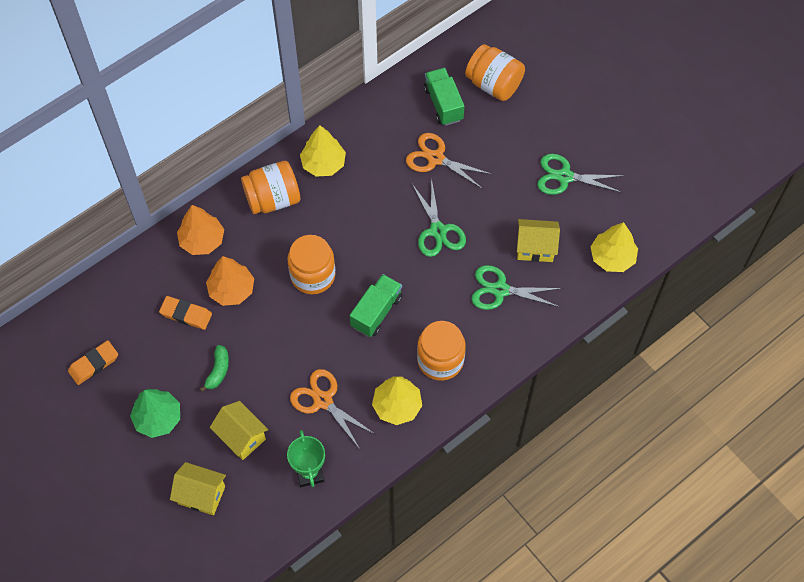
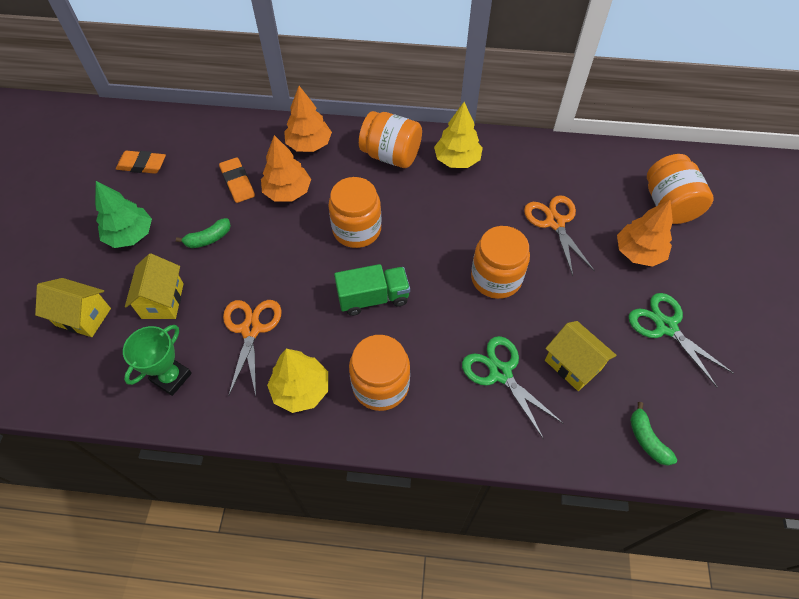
camera: 45 degrees right, 5 degrees down
yellow house [170,462,226,515] -> yellow house turned 45 degrees counterclockwise [35,278,111,337]
green scissors [412,178,466,257] -> orange jar [471,226,530,299]
green truck [424,68,464,126] -> none
yellow tree [591,222,638,272] -> green banana [630,402,677,466]
none -> orange tree [617,200,673,267]

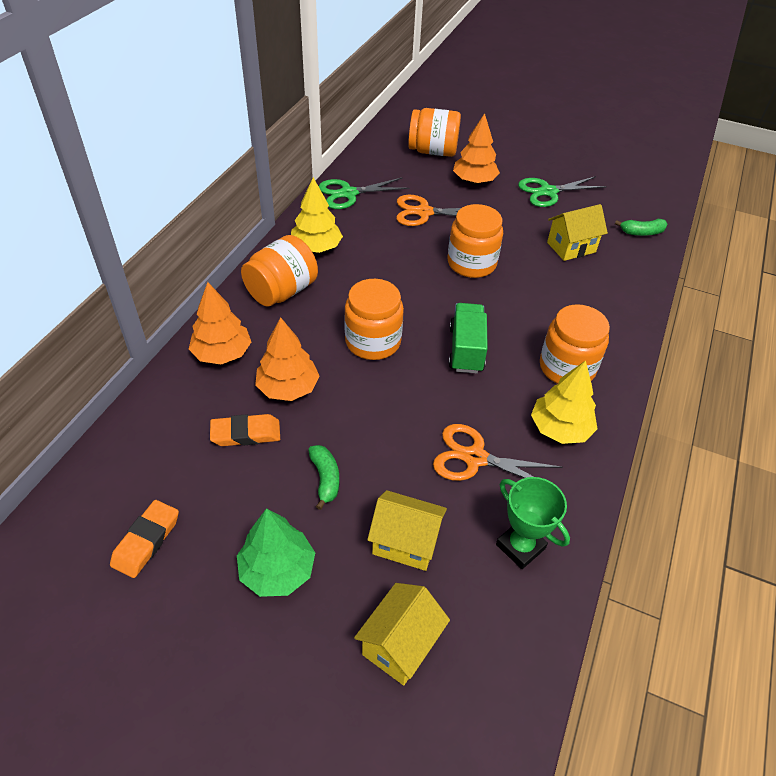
camera: 75 degrees left, 10 degrees down
green scissors [462,336,564,439] -> green scissors moved to [319,178,410,209]

